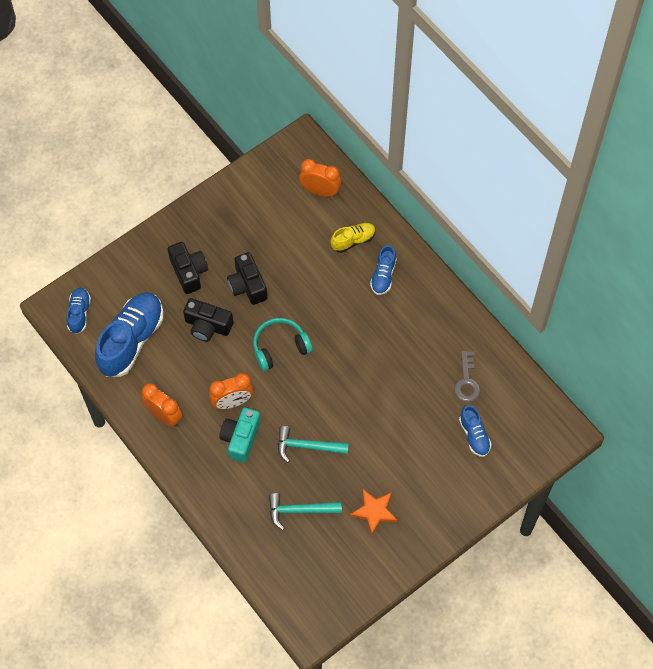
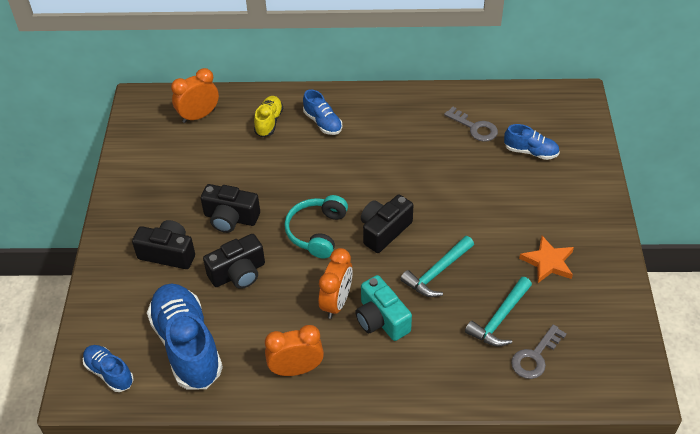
camera: 50 degrees left, 15 degrees down
none -> black camera [361,195,413,253]
none -> grey key [511,325,567,379]

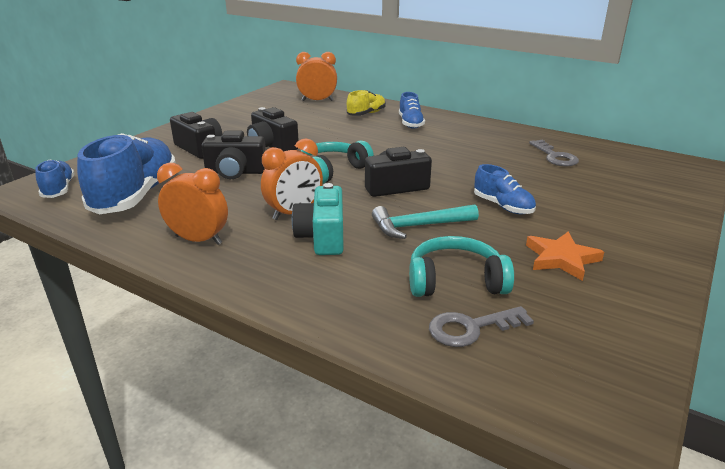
camera: 30 degrees right, 20 degrees down
turquoise hammer [465,277,532,347] -> turquoise headphones [409,236,514,297]
blue shoe [504,124,560,160] -> blue shoe moved to [474,164,536,214]

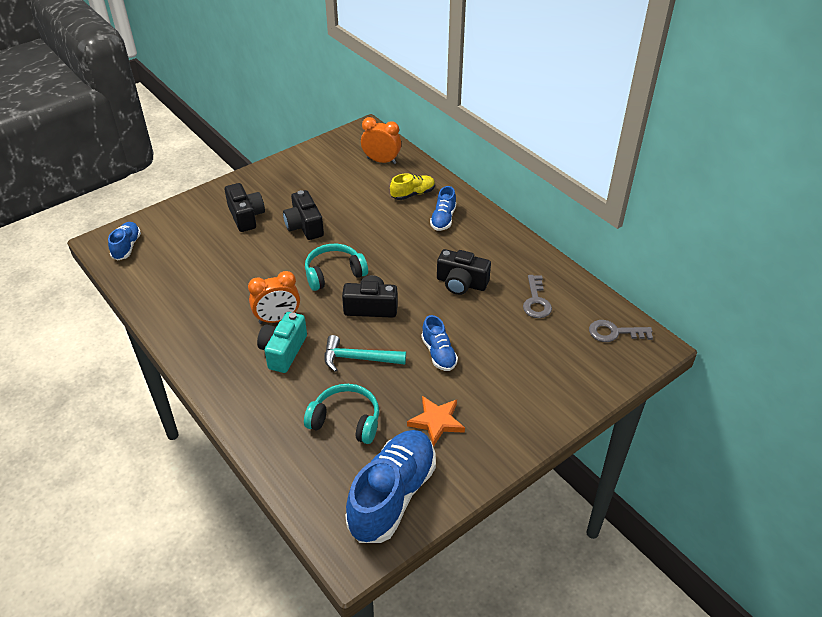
camera: 20 degrees right, 15 degrees up
blue shoe [77,133,176,214] -> blue shoe moved to [345,430,436,543]
orange clock [157,163,228,245] -> none
black camera [202,131,266,179] -> black camera moved to [437,249,491,295]
grey key [429,306,534,347] -> grey key moved to [589,320,653,342]

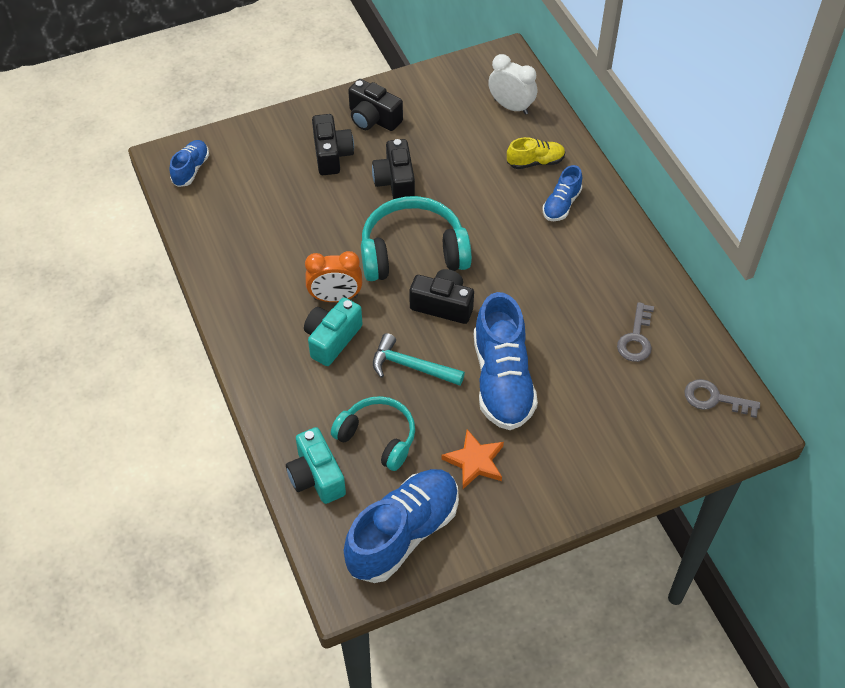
camera: 15 degrees right, 10 degrees up
turquoise headphones [305,244,368,291] -> turquoise headphones [361,196,472,281], size x1.53
orange clock [361,117,401,164] -> white clock [488,54,537,115]
blue shoe [421,315,458,371] -> blue shoe [474,292,538,430], size x1.95
black camera [437,249,491,295] -> black camera moved to [348,79,403,131]
none -> turquoise camera [286,427,346,504]

